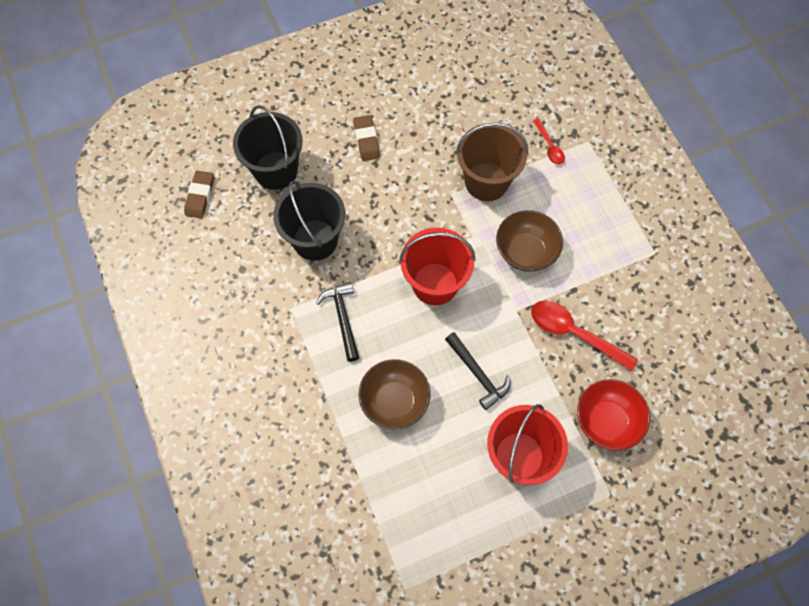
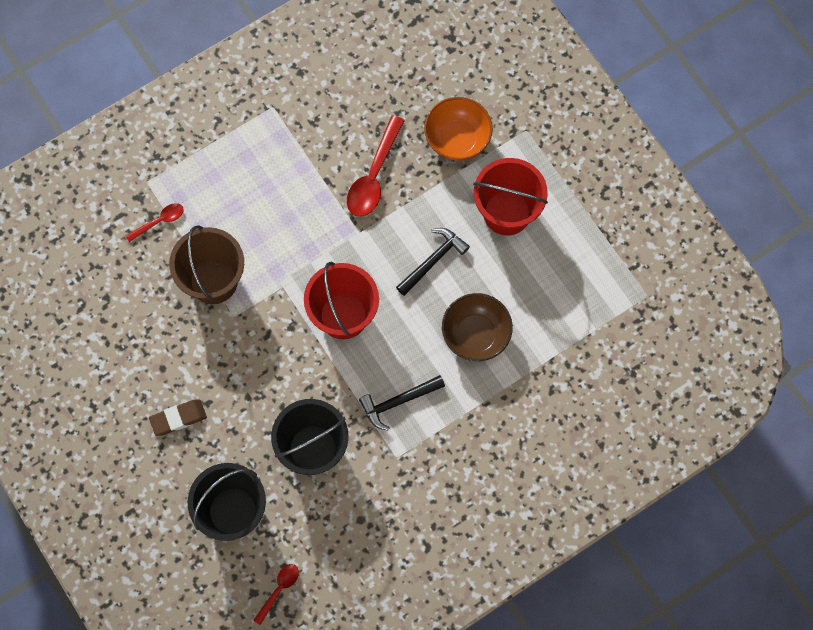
camera: 100 degrees left, 5 degrees up
brown eraser [184,171,214,219] -> red spoon [253,564,299,625]
brown bowl [496,210,563,272] -> none
red bowl [577,379,650,451] -> orange bowl [424,97,493,161]

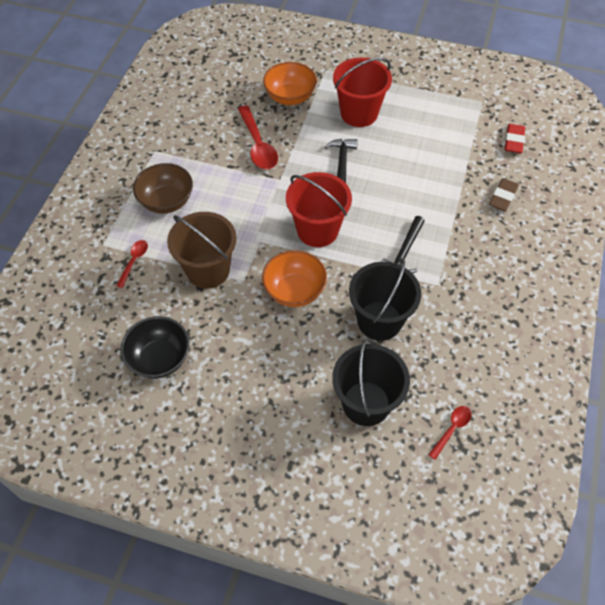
camera: 40 degrees left, 15 degrees down
brown eraser [149,399,207,436] -> brown eraser moved to [489,178,519,211]
red spoon [253,564,299,625] -> red spoon turned 45 degrees clockwise [428,406,471,460]
brown bowl [442,293,513,361] -> brown bowl moved to [133,163,193,214]
none -> black bowl [120,316,190,379]
none -> orange bowl [262,250,327,307]
none -> red eraser [505,124,525,153]

